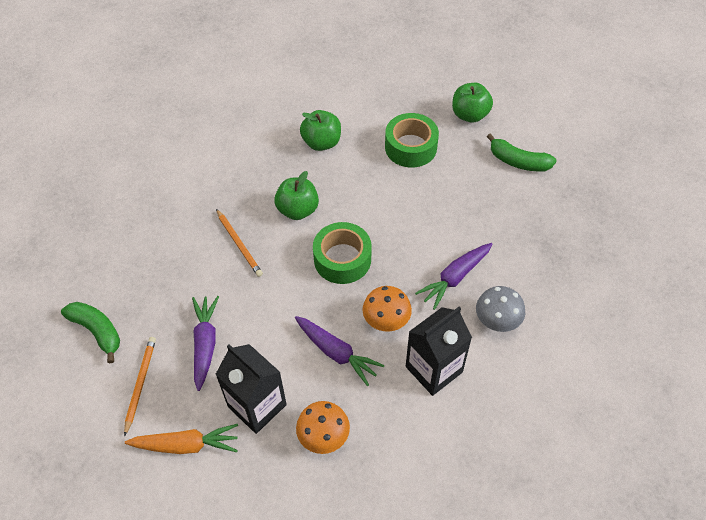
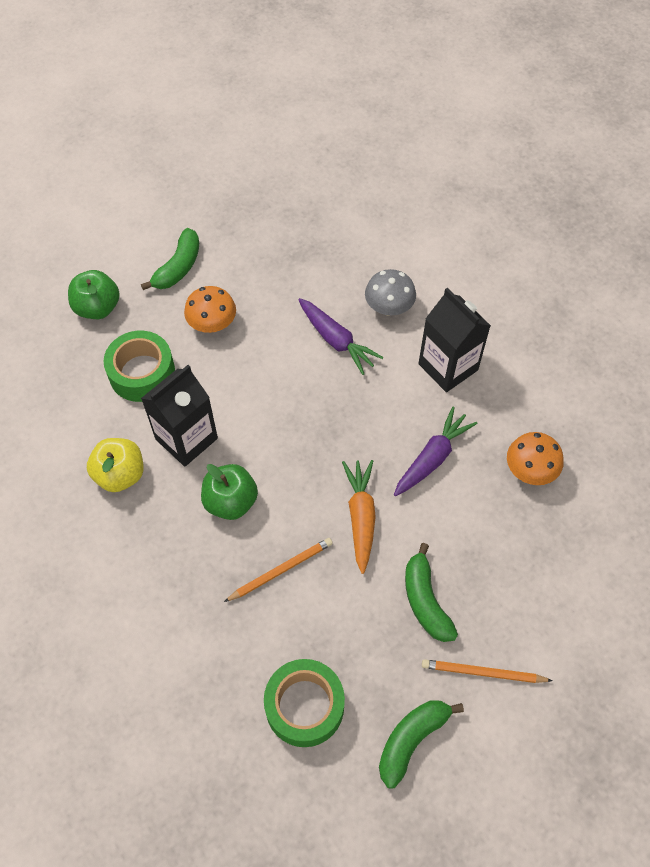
camera: 90 degrees left, 5 degrees up
orange carrot [125,424,238,454] -> orange carrot moved to [342,460,376,574]
purple carrot [192,296,219,391] -> green banana [405,543,458,642]
black carton [215,344,287,434] -> black carton moved to [141,365,218,466]
green apple [300,110,341,151] -> yellow apple [87,438,144,492]
green tape [313,222,372,284] -> green tape moved to [264,659,345,747]
orange mushroom [362,286,412,332] -> orange mushroom moved to [184,286,236,333]

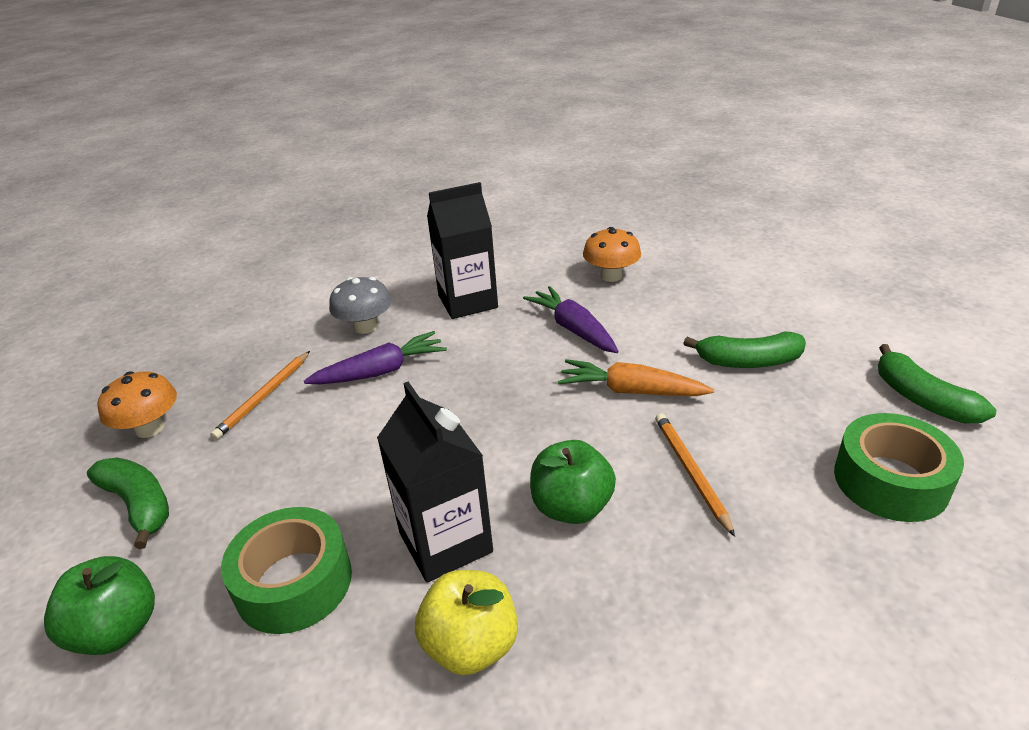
camera: 70 degrees left, 25 degrees down
orange mushroom [184,286,236,333] -> orange mushroom moved to [97,371,177,438]
orange pencil [422,659,553,683] -> orange pencil moved to [210,351,310,440]

